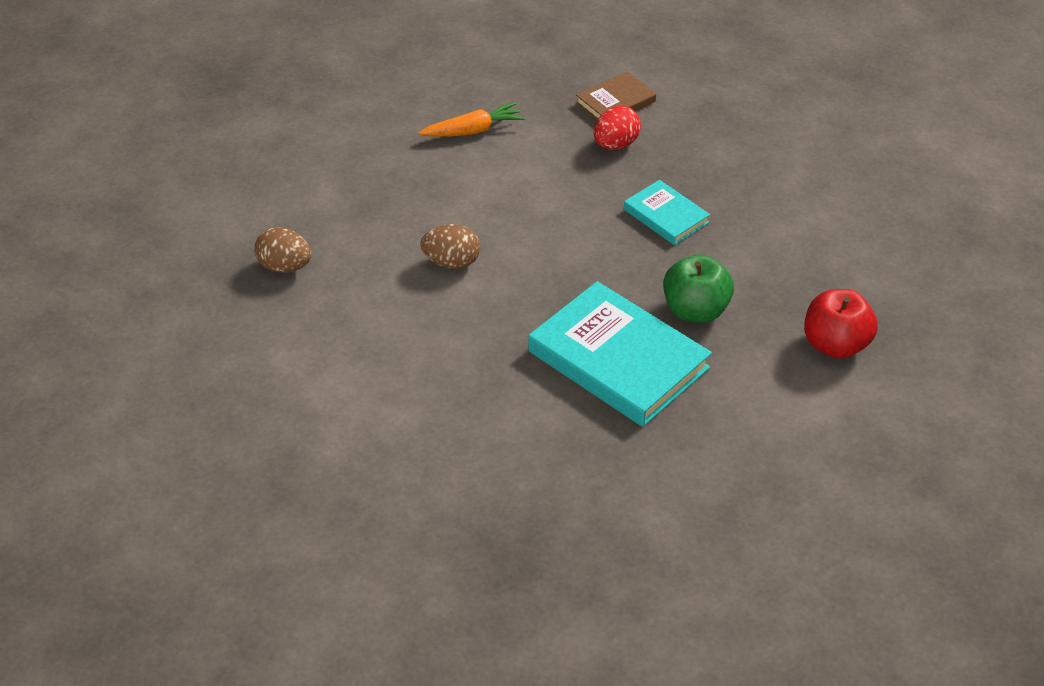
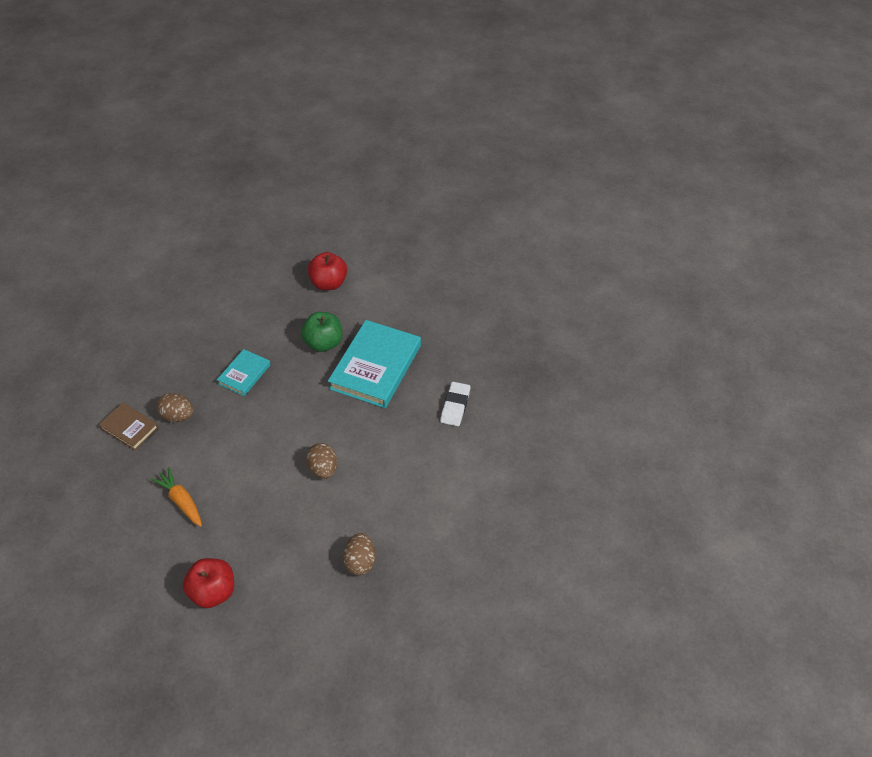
camera: 110 degrees left, 5 degrees up
red egg [594,106,641,150] -> brown egg [157,393,194,422]
none -> red apple [183,558,234,608]
none -> white eraser [440,382,470,426]

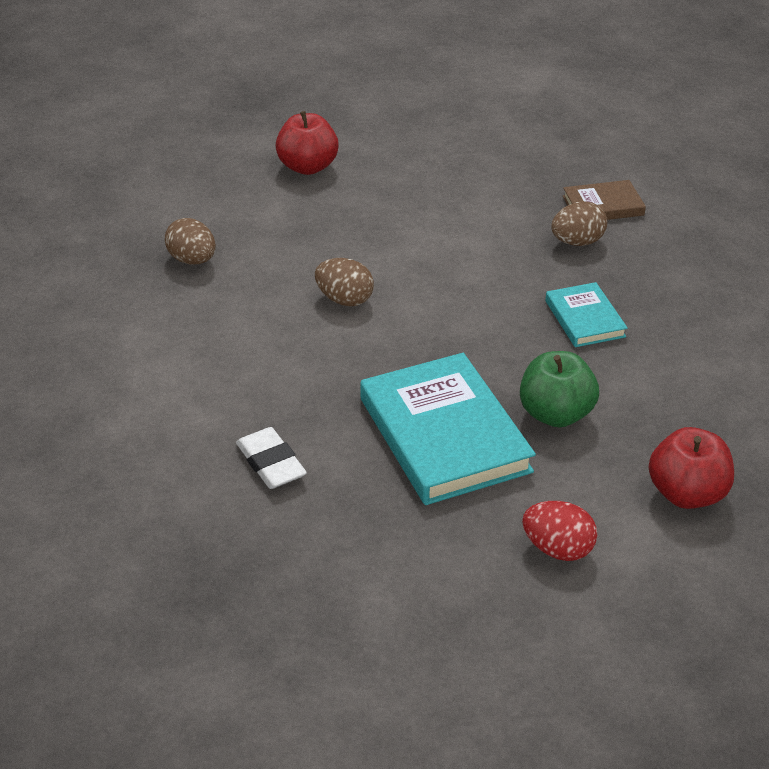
camera: 135 degrees right, 10 degrees down
orange carrot [151,467,202,527] -> none
none -> red egg [522,501,597,561]

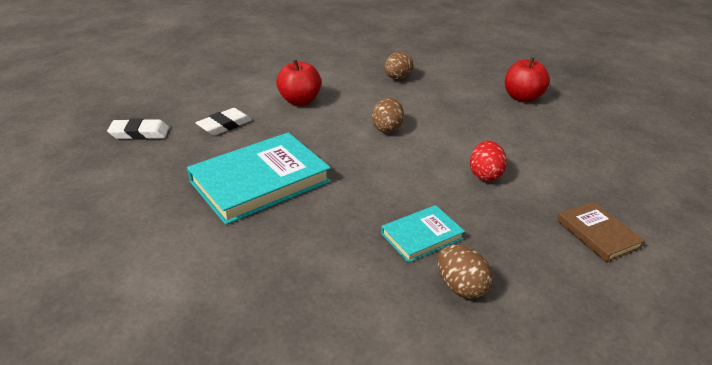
camera: 75 degrees right, 5 degrees down
green apple [520,351,599,427] -> none
red egg [522,501,597,561] -> red egg moved to [470,141,507,181]
brown egg [551,201,607,246] -> brown egg moved to [437,245,493,299]
red apple [649,427,734,509] -> red apple moved to [276,59,321,106]
none -> white eraser [107,118,169,140]

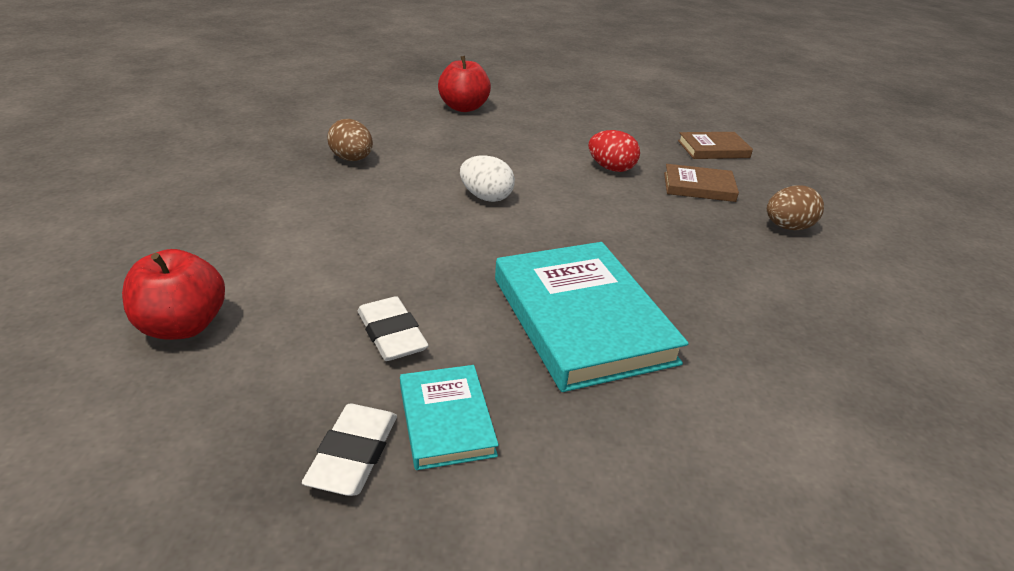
camera: 75 degrees left, 0 degrees up
red apple [276,59,321,106] -> red apple moved to [122,249,225,340]
brown egg [372,98,404,133] -> white egg [460,155,515,202]
turquoise book [381,205,465,263] -> turquoise book moved to [400,365,499,470]
none -> brown book [664,164,739,202]

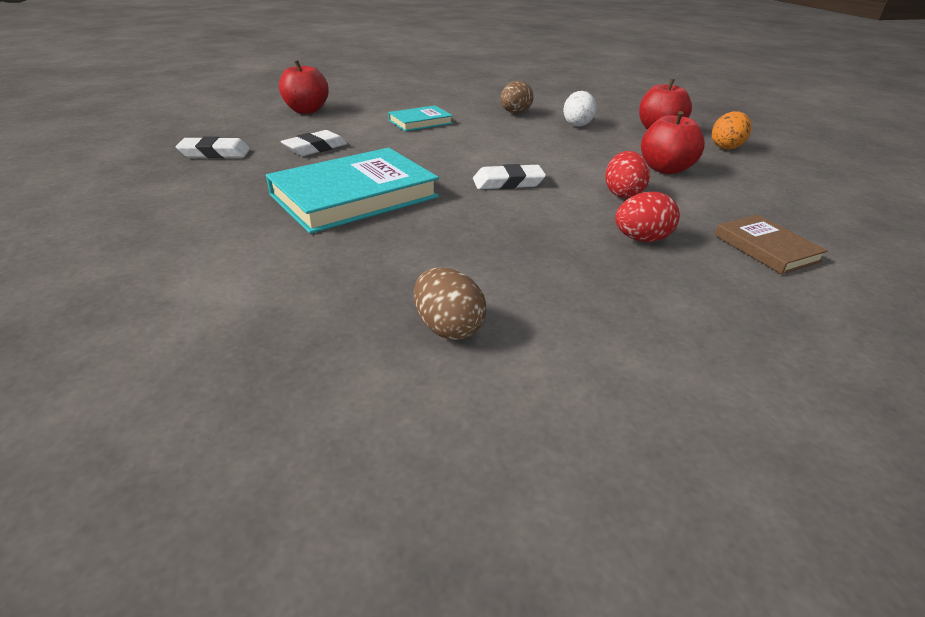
camera: 75 degrees right, 0 degrees up
turquoise book [400,365,499,470] -> turquoise book moved to [388,105,453,131]
white egg [460,155,515,202] -> white egg moved to [563,91,596,127]
brown book [664,164,739,202] -> red egg [615,192,680,242]
brown egg [767,185,824,230] -> brown egg moved to [414,268,487,340]
none -> white eraser [473,164,546,189]
none -> red apple [641,111,705,174]
none -> orange egg [712,111,752,150]

